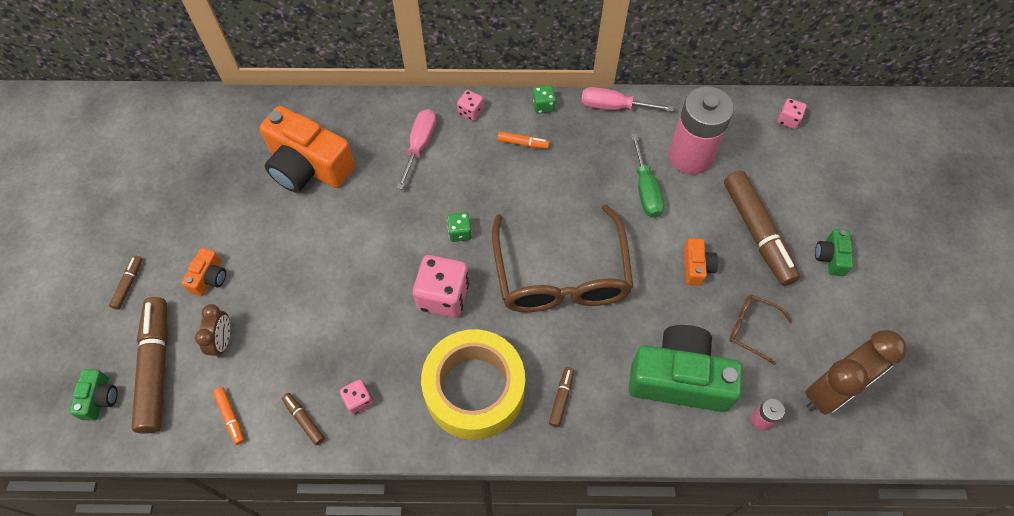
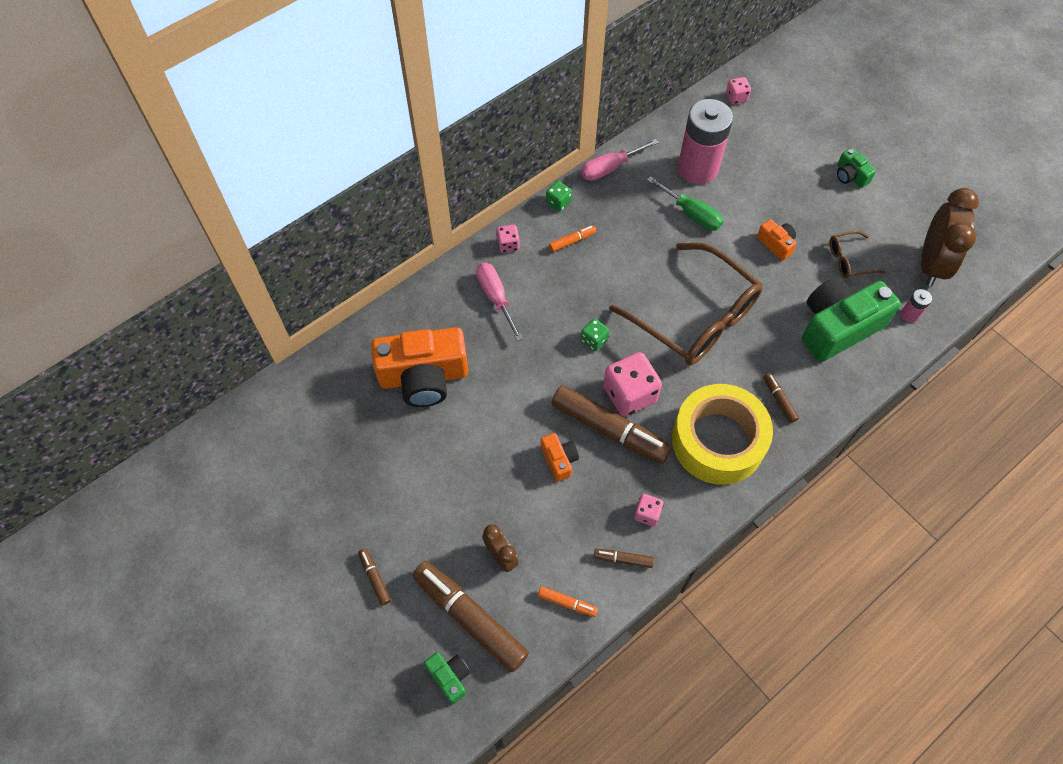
camera: 40 degrees left, 0 degrees up
orange camera [182,248,226,296] -> orange camera moved to [541,433,579,482]
brown marker [724,171,800,286] -> brown marker moved to [551,385,672,464]

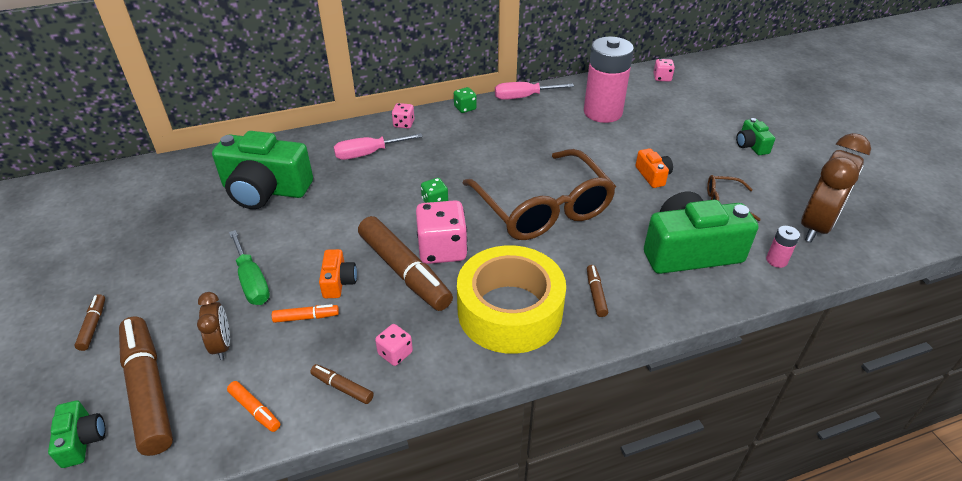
camera: 20 degrees right, 20 degrees down
orange camera [371,327,468,407] -> green camera [212,131,313,209]
pink screwdriver [476,263,523,341] -> pink screwdriver turned 105 degrees counterclockwise [334,133,423,160]
orange marker [549,225,596,252] -> orange marker moved to [272,304,339,323]
green screwdriver [647,176,723,231] -> green screwdriver moved to [229,230,270,305]

